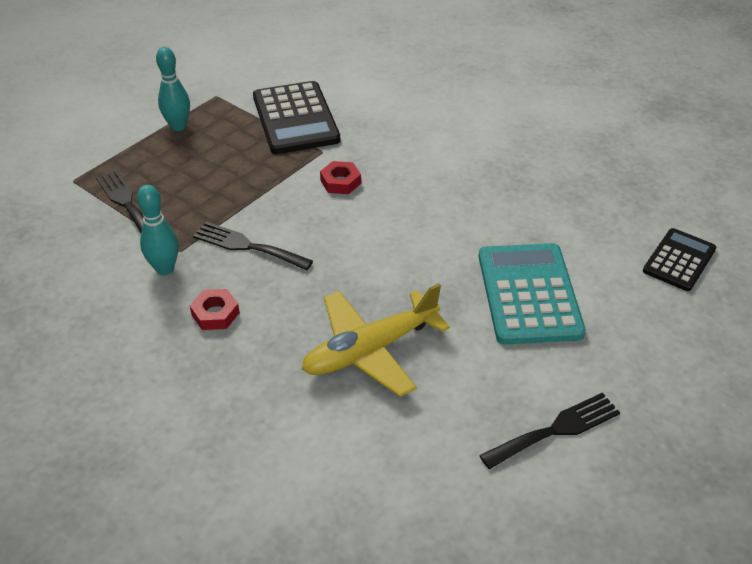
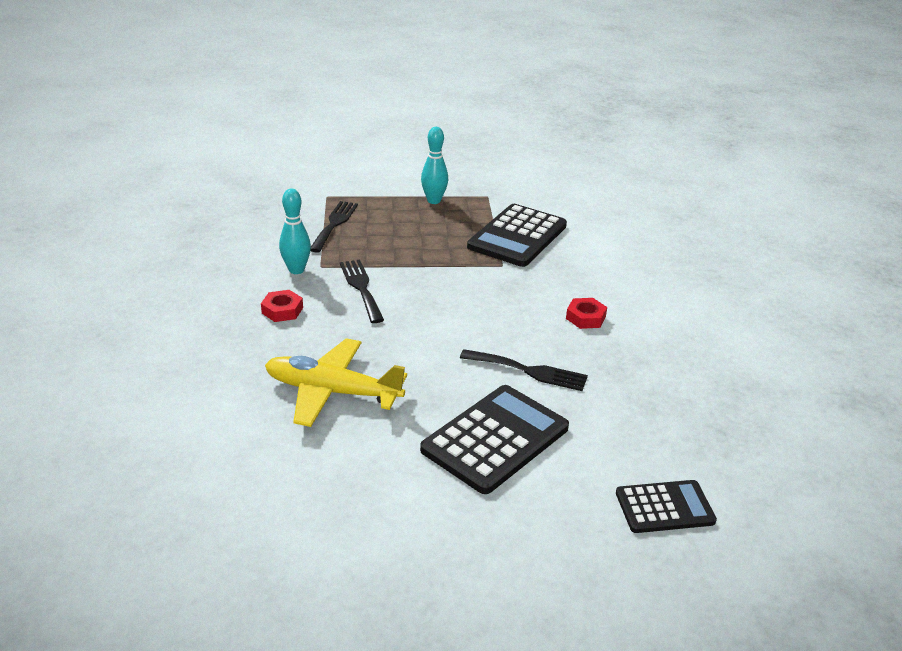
camera: 45 degrees right, 10 degrees down
red nut [320,161,361,194] -> red nut moved to [566,298,607,329]
turquoise calculator [479,243,586,345] -> black calculator [420,385,569,494]
black fork [479,393,620,469] -> black fork moved to [460,349,588,391]

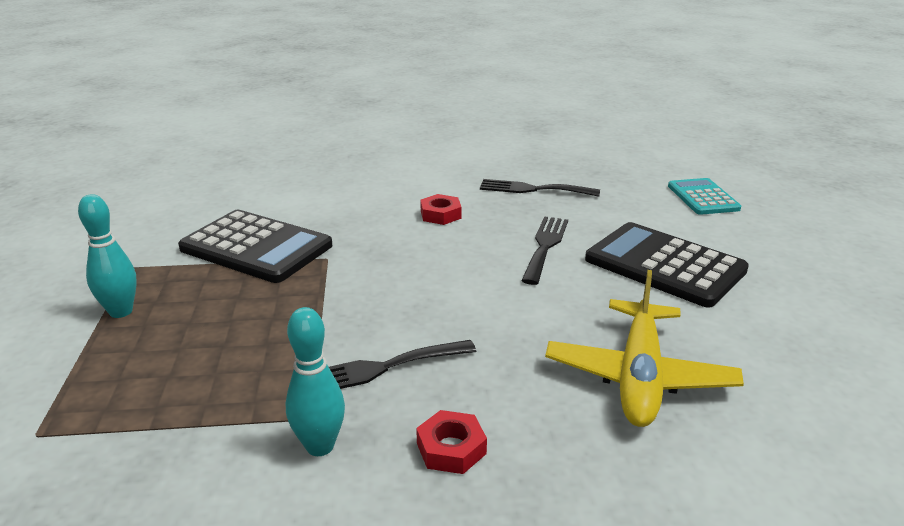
camera: 90 degrees left, 5 degrees down
black fork [310,201,358,252] -> black fork moved to [480,179,600,197]
black calculator [616,480,717,533] -> turquoise calculator [668,178,741,215]

